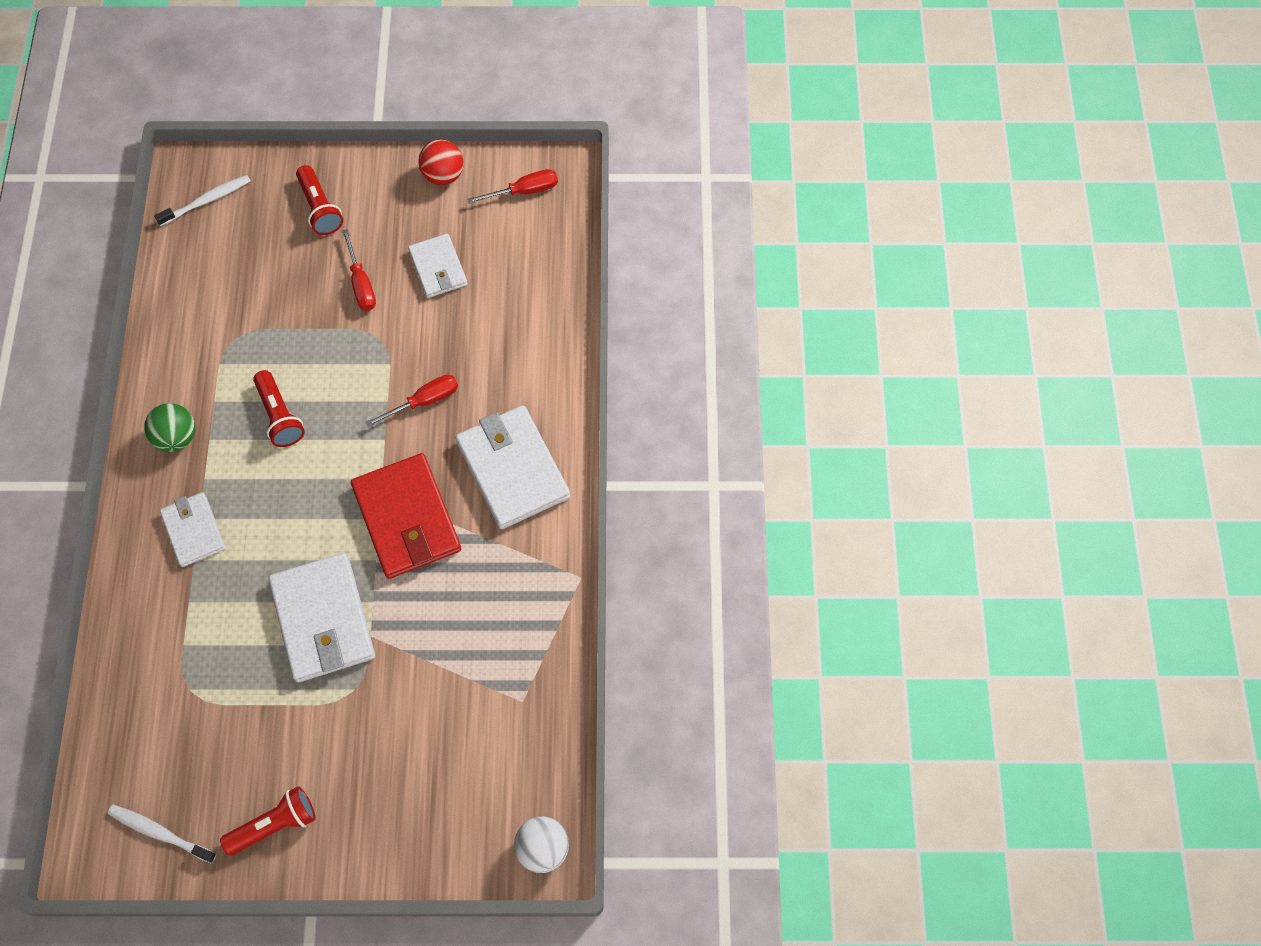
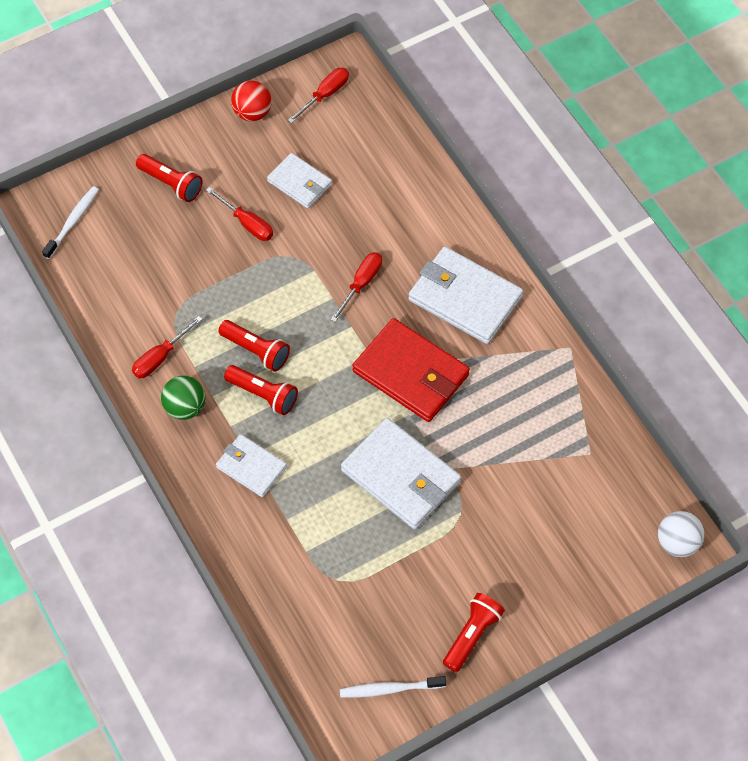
camera: 30 degrees left, 5 degrees down
none -> red screwdriver [132,316,203,378]
none -> red flashlight [224,365,298,415]

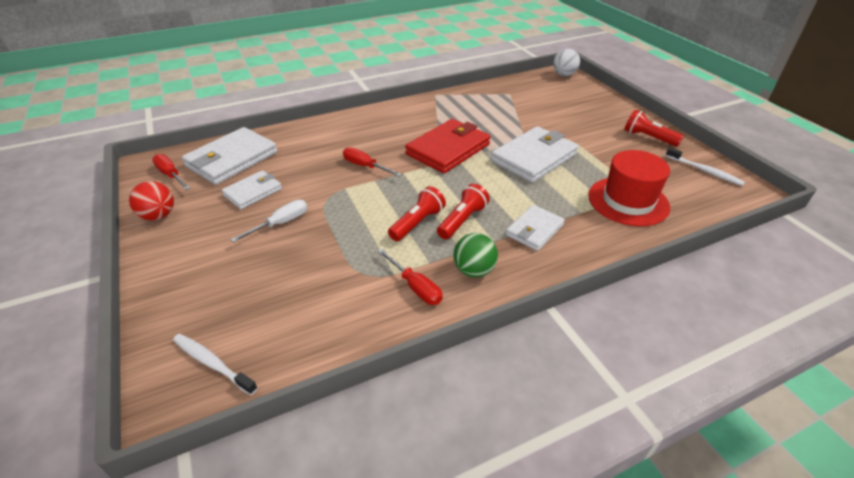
camera: 85 degrees left, 20 degrees down
red flashlight [136,154,203,202] -> none
red screwdriver [206,187,273,241] -> white screwdriver [230,200,307,242]
white toothbrush [340,676,446,698] -> white toothbrush turned 45 degrees counterclockwise [666,147,745,186]
white wallet [409,246,523,344] -> white wallet moved to [182,127,277,185]
none -> red hat [588,150,670,227]

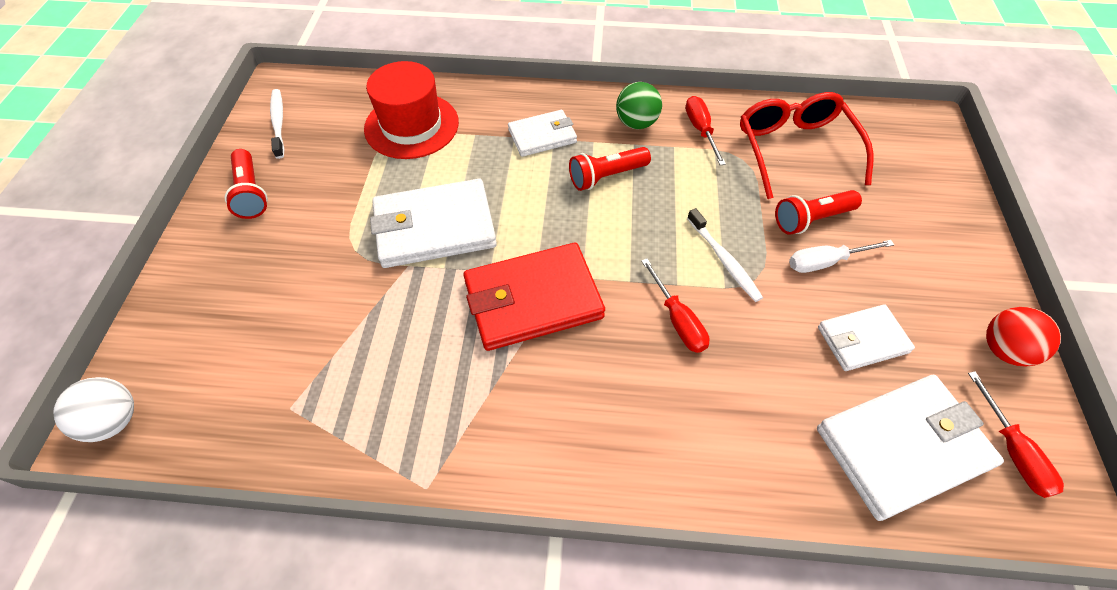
camera: 150 degrees left, 15 degrees up
white toothbrush [173,334,258,395] -> white toothbrush moved to [687,208,763,302]
red flashlight [388,186,446,241] -> red flashlight moved to [775,190,862,235]
none -> red glasses [740,92,874,199]

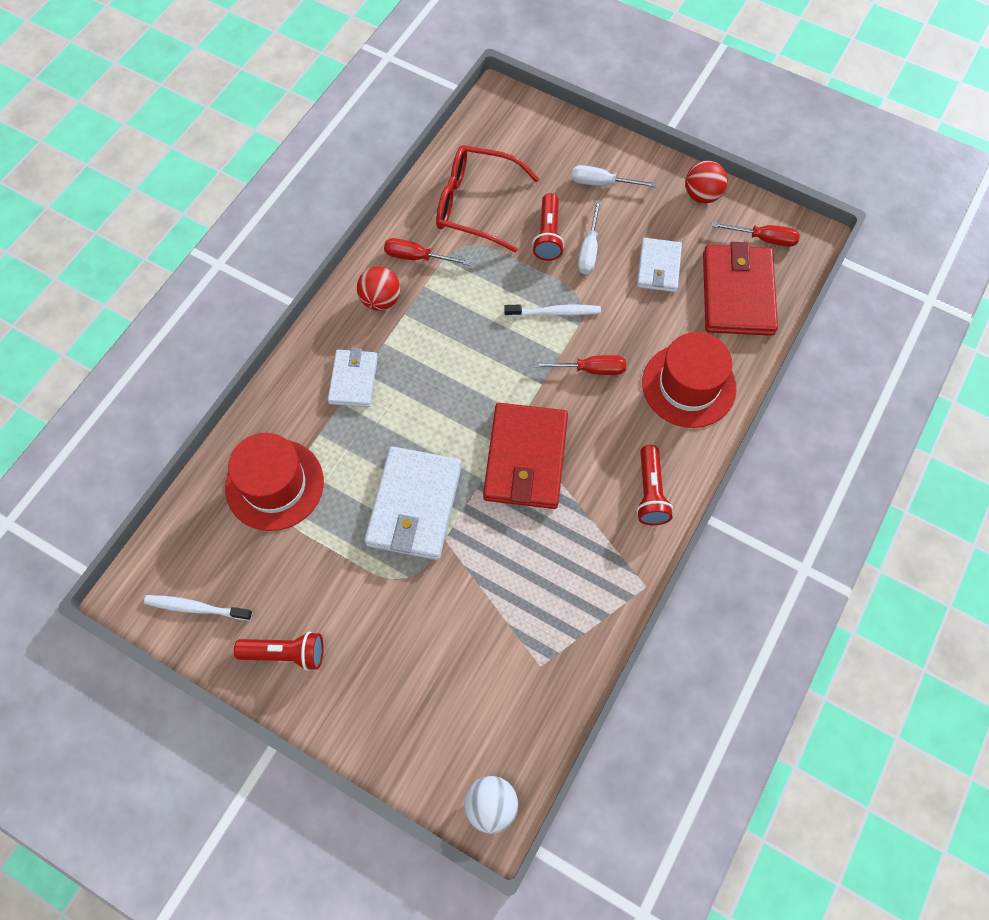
camera: 65 degrees left, 10 degrees up
red flashlight [569,147,651,191] -> red flashlight moved to [636,445,673,525]
green ball [616,82,662,129] -> red ball [357,266,401,311]
white wallet [817,375,1004,521] -> red wallet [703,242,778,336]
none -> white screwdriver [571,165,656,187]
none -> red hat [642,332,736,428]

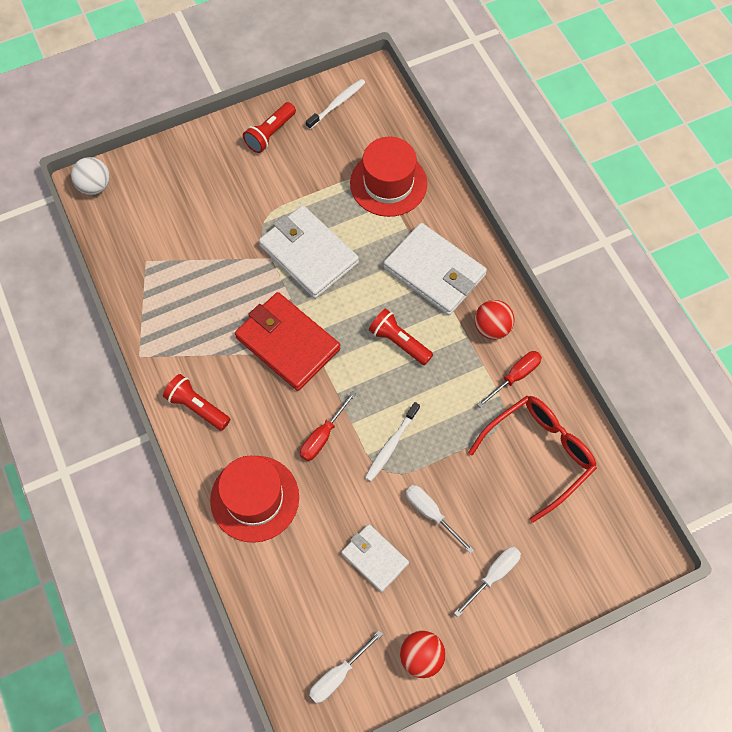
camera: 125 degrees right, 0 degrees up
white wallet [328,348,378,407] -> white wallet [383,223,487,315], size x1.70
red flashlight [532,193,564,261] -> red flashlight moved to [369,309,433,365]
red wallet [703,242,778,336] -> none
red screwdriver [711,222,800,247] -> white screwdriver [309,630,383,703]

